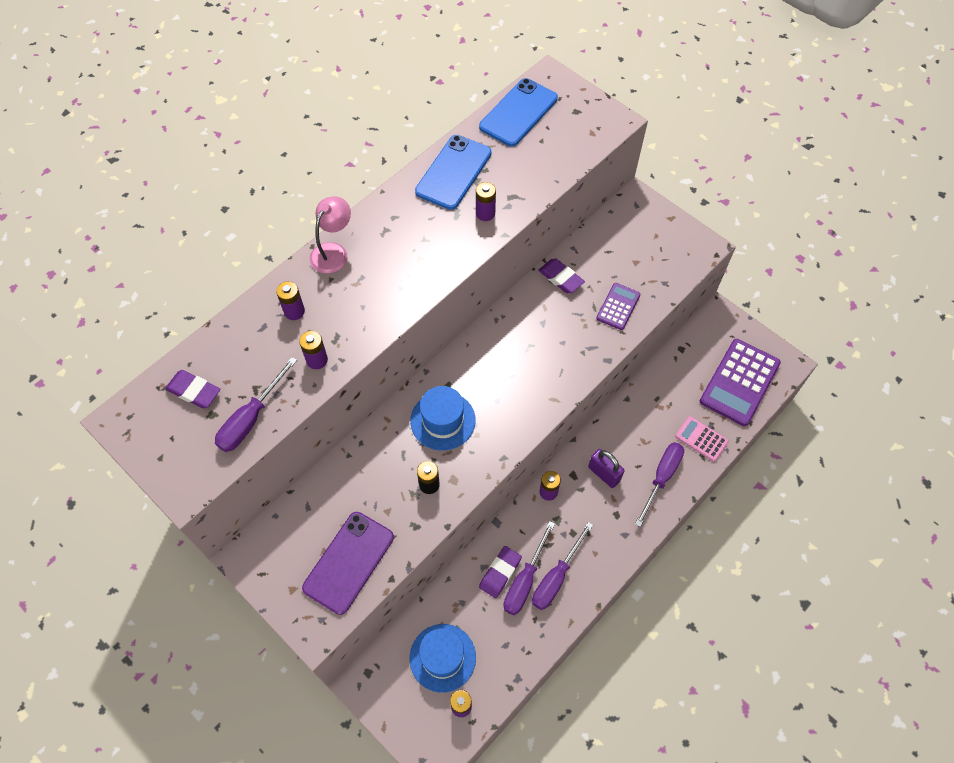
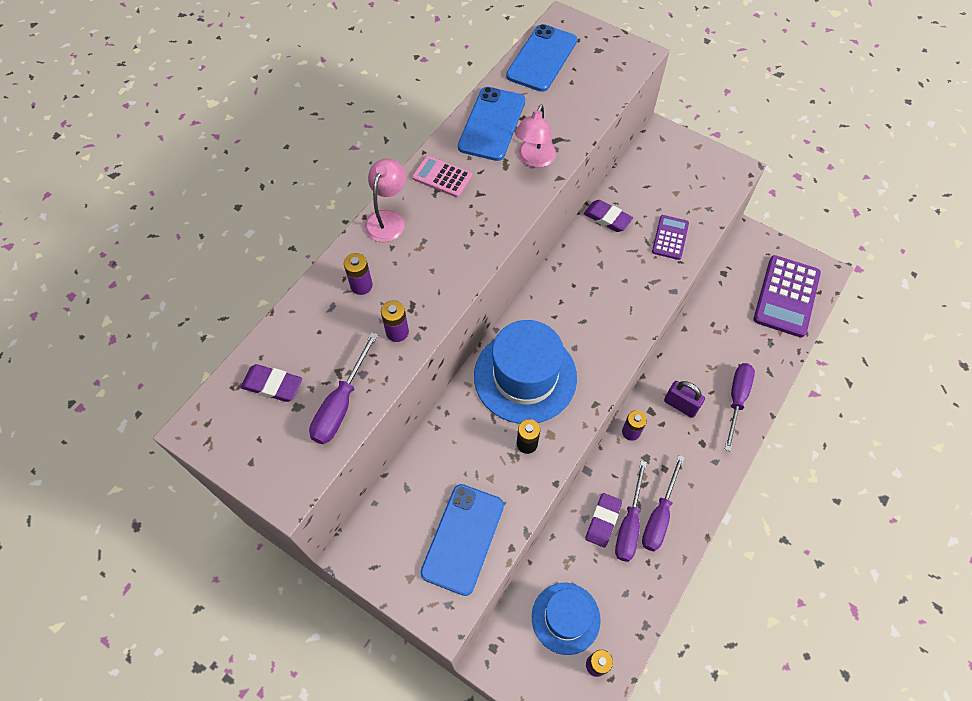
camera: 10 degrees left, 0 degrees up
purple phone [302,512,394,615] -> blue phone [420,484,504,596]
blue hat [410,386,476,451] -> blue hat [474,320,577,424], size x1.53
purple battery [476,182,496,221] -> pink lamp [515,104,556,168]
pink calculator [675,416,729,462] -> pink calculator moved to [412,156,472,197]

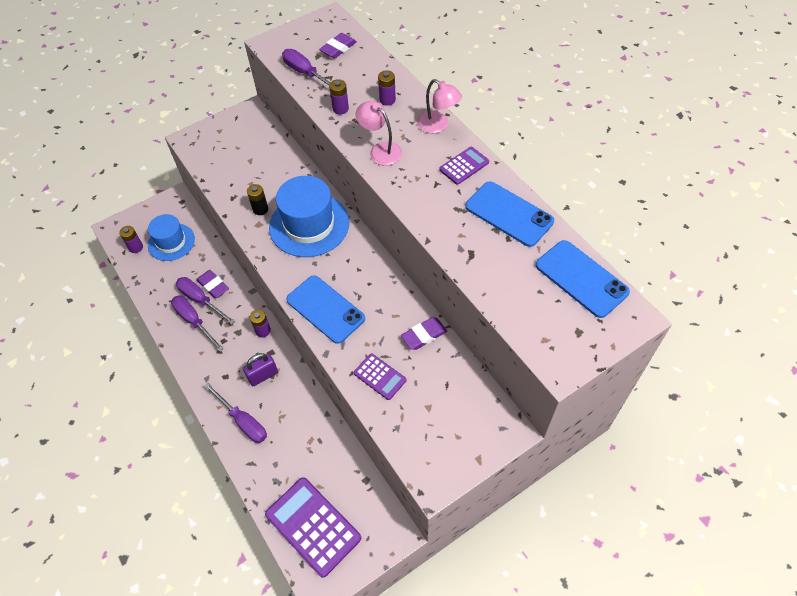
camera: 115 degrees right, 5 degrees down
pink calculator [412,156,472,197] -> purple calculator [439,147,489,185]
blue phone [420,484,504,596] -> blue phone moved to [286,275,365,344]
pink lamp [515,104,556,168] -> pink lamp moved to [356,101,402,166]

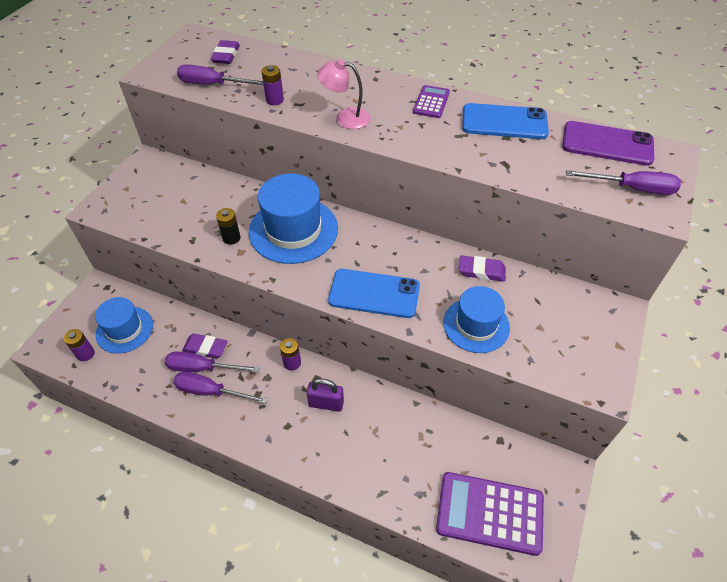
camera: 35 degrees left, 5 degrees down
purple screwdriver [204,383,267,443] -> purple screwdriver moved to [566,170,681,195]
purple padlock [243,353,278,386] -> purple padlock turned 75 degrees clockwise [307,378,344,412]
purple calculator [354,354,406,400] -> blue hat [443,286,510,353]
purple battery [378,70,396,106] -> none
purple eraser [401,317,447,350] -> purple eraser turned 75 degrees clockwise [459,255,506,282]
pink lamp [417,79,462,133] -> none
blue phone [536,240,630,318] -> purple phone [562,121,654,166]

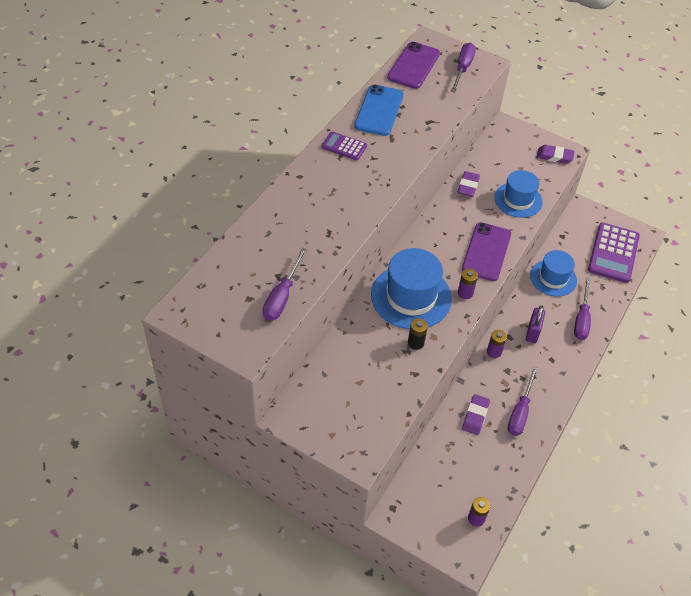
camera: 85 degrees left, 0 degrees up
blue hat [95,297,153,354] -> blue hat moved to [530,250,577,297]
purple screwdriver [165,352,260,372] -> purple screwdriver moved to [574,278,591,340]
purple eraser [211,40,240,64] -> purple eraser moved to [537,145,575,164]
purple battery [262,65,284,105] -> purple battery moved to [458,268,478,299]
pink lamp [317,59,371,129] -> none
blue phone [328,269,420,318] -> purple phone [462,222,511,281]

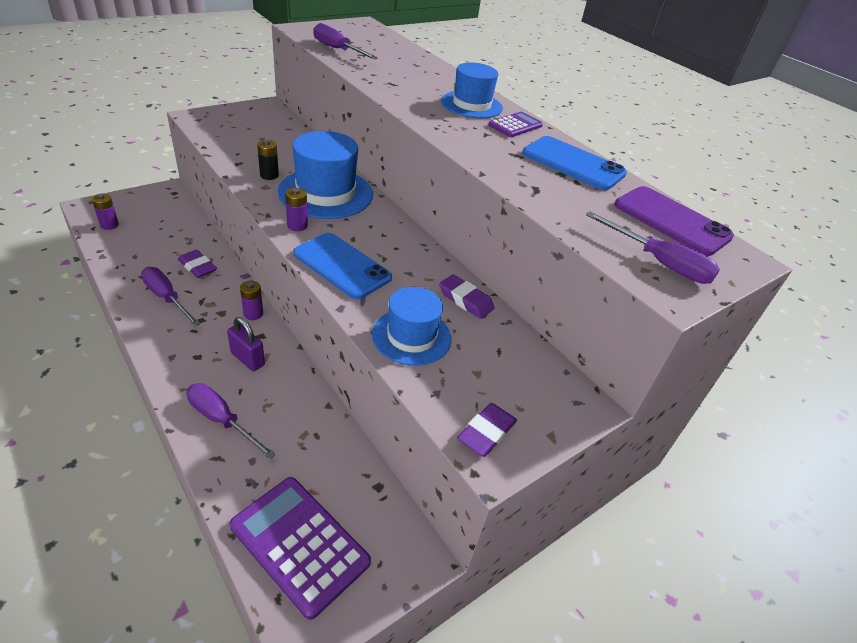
camera: 110 degrees right, 10 degrees down
purple phone [462,222,511,281] -> blue phone [293,233,392,299]
blue hat [530,250,577,297] -> blue hat moved to [441,62,503,118]

